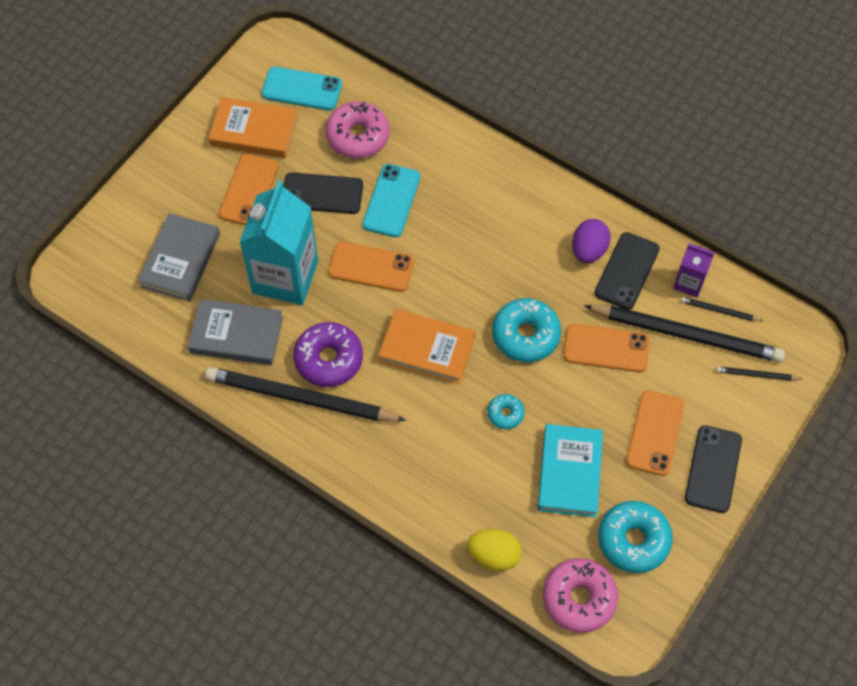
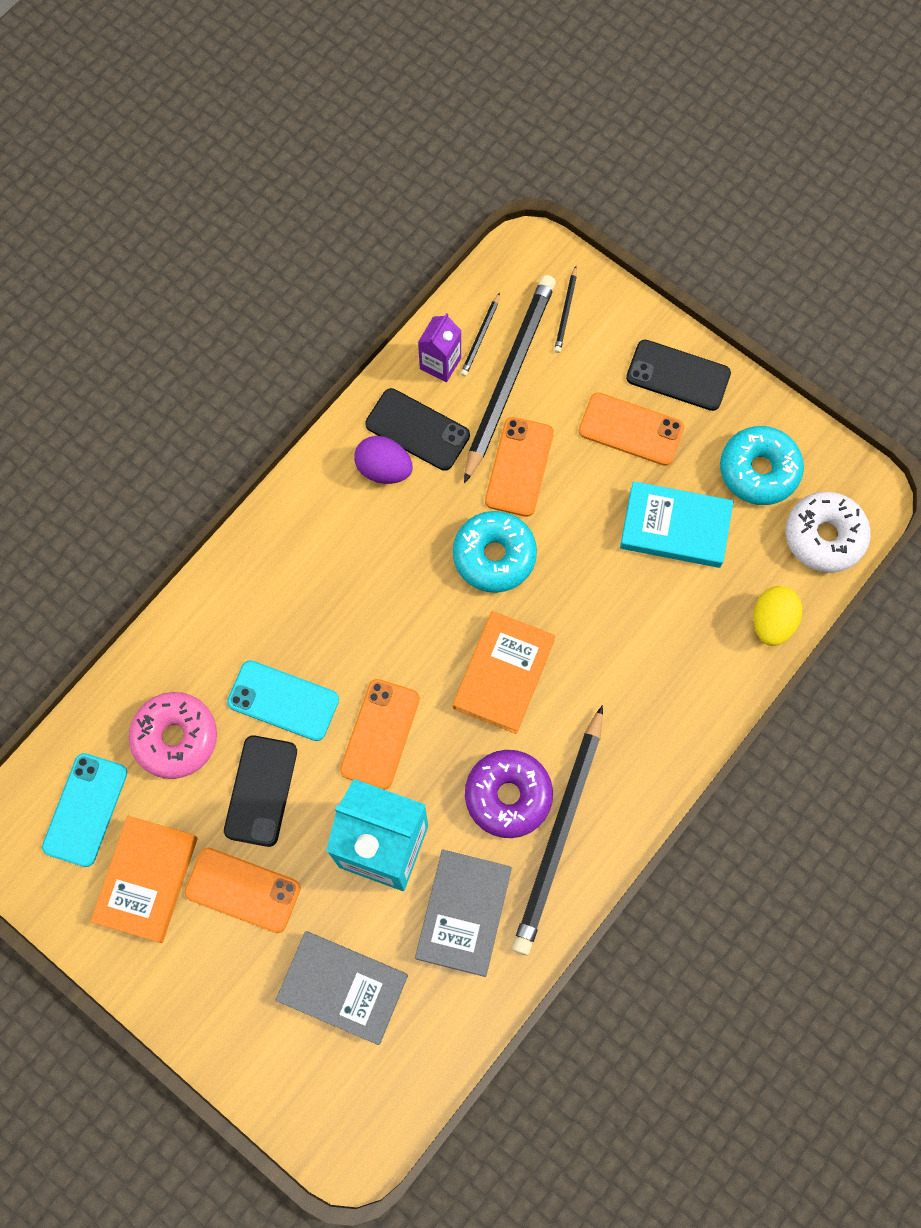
camera: 85 degrees left, 10 degrees up
turquoise donut [487,394,524,429] -> none
pink donut [543,558,618,633] -> white donut [785,492,871,573]

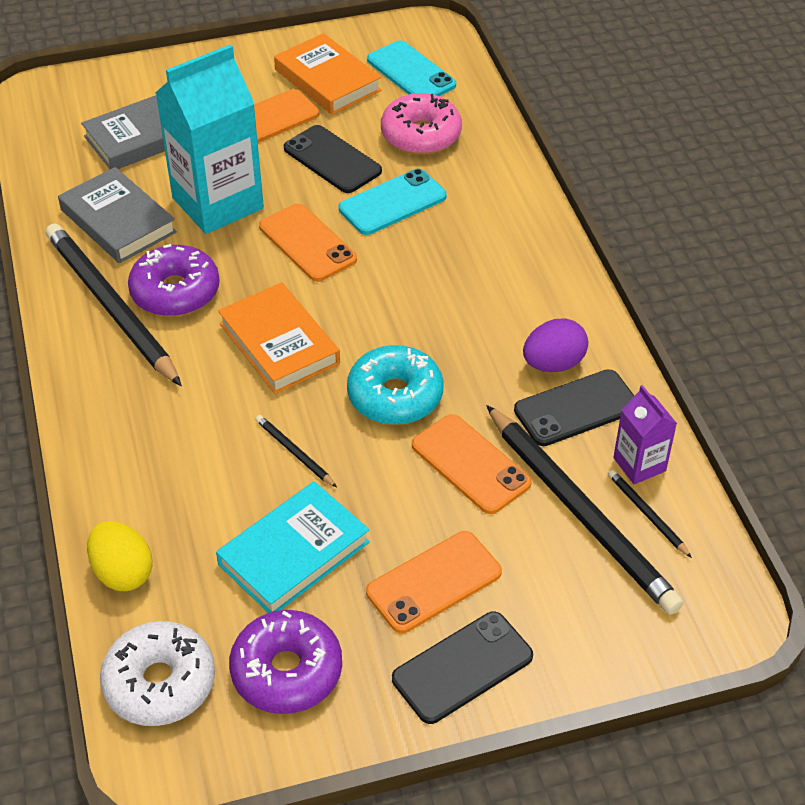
camera: 125 degrees right, 25 degrees down
black pencil [554,266,577,353] -> black pencil moved to [255,415,337,487]
turquoise donut [720,426,804,505] -> purple donut [229,610,342,714]

